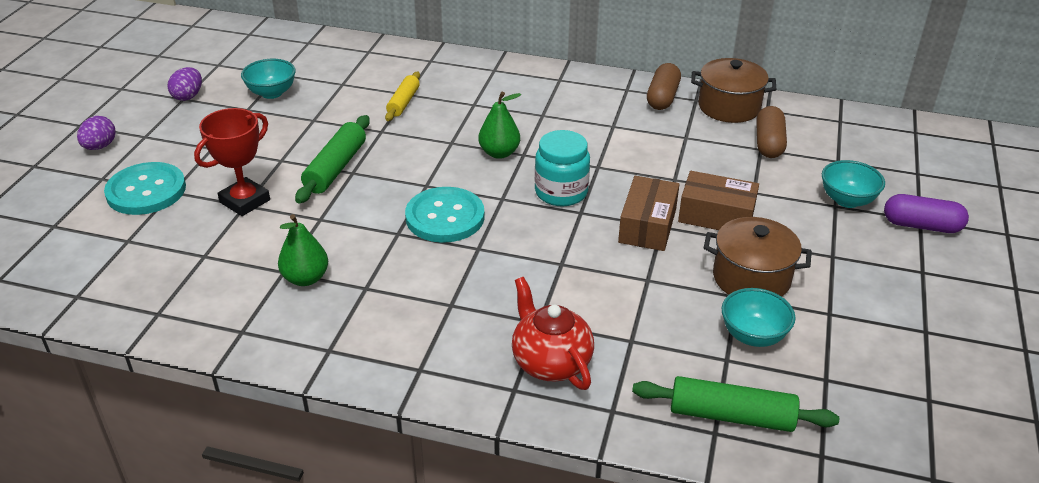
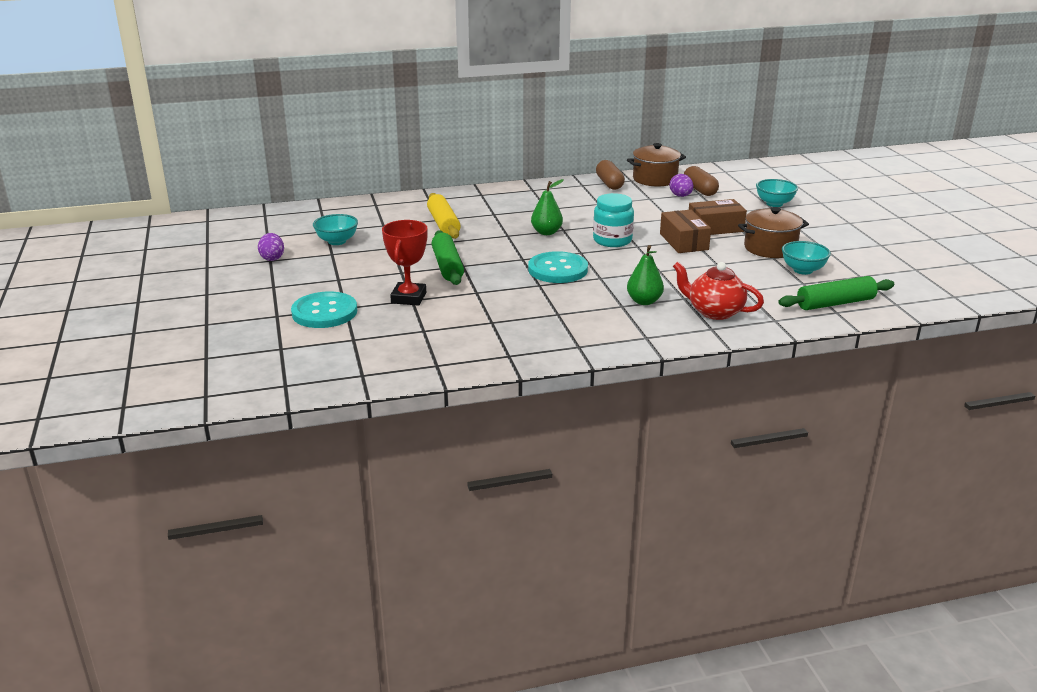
camera: 30 degrees left, 10 degrees down
purple egg [77,116,116,150] -> purple egg moved to [670,174,693,197]
green pear [278,214,328,286] -> green pear moved to [627,245,664,305]
yellow rolling pin [385,72,420,121] -> yellow rolling pin [427,193,461,239], size x1.52
purple capsule [884,194,969,233] -> none

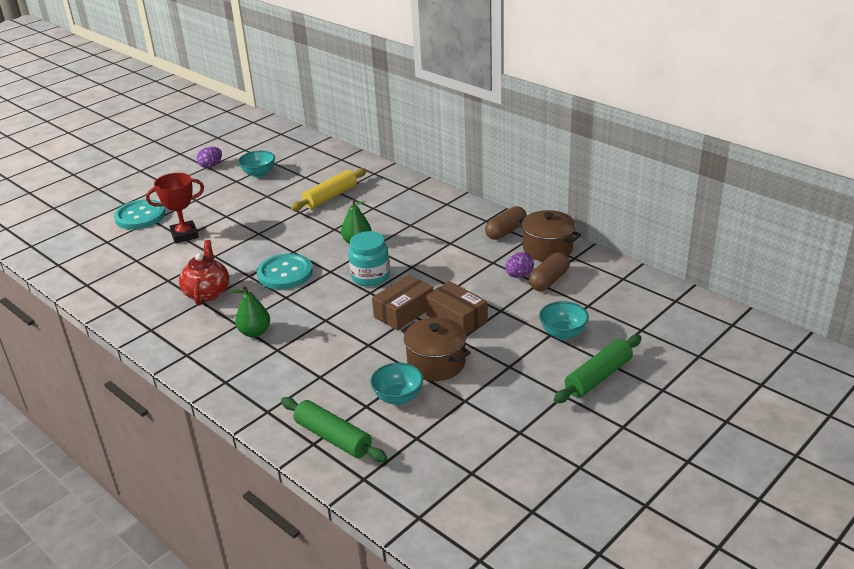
camera: 60 degrees right, 5 degrees up
green rolling pin [431,230,464,285] -> green rolling pin moved to [554,335,641,403]
red teapot [673,262,764,320] -> red teapot moved to [179,240,229,305]

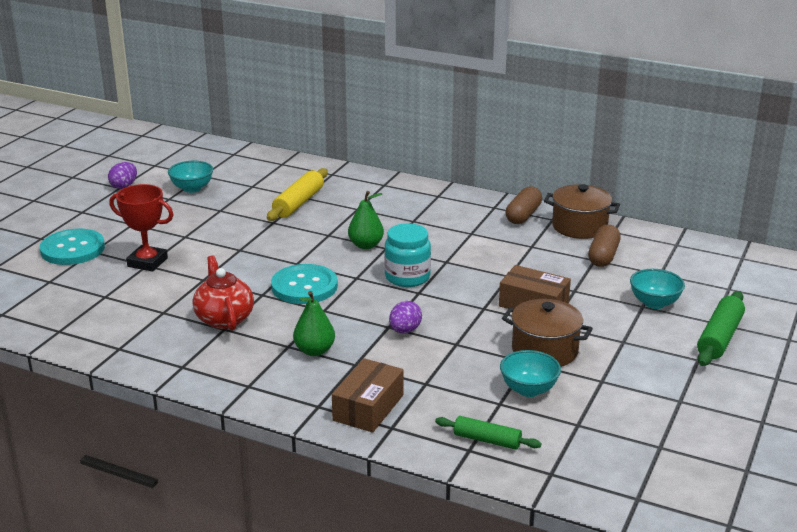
camera: 20 degrees left, 5 degrees down
red trophy [146,173,204,243] -> red trophy turned 60 degrees clockwise [109,184,174,272]
green rolling pin [281,397,387,462] -> green rolling pin [435,416,542,450], size x0.66
brown box [372,275,433,331] -> brown box moved to [332,358,403,433]
purple egg [505,252,534,278] -> purple egg moved to [389,301,422,334]

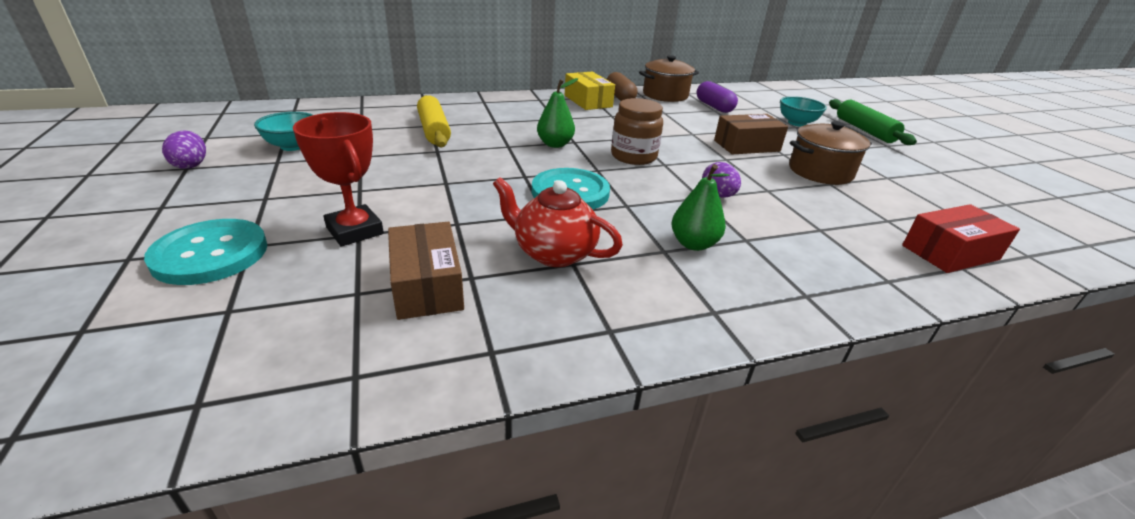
camera: 45 degrees left, 5 degrees up
red trophy [109,184,174,272] -> red trophy turned 75 degrees clockwise [293,112,384,246]
brown box [332,358,403,433] -> brown box moved to [388,222,464,320]
turquoise jar [384,223,431,287] -> brown jar [611,98,663,165]
green rolling pin [435,416,542,450] -> red box [902,204,1020,273]
turquoise bowl [500,350,561,397] -> none
brown capsule [588,225,621,267] -> purple capsule [697,81,738,113]
none -> yellow box [565,72,615,110]

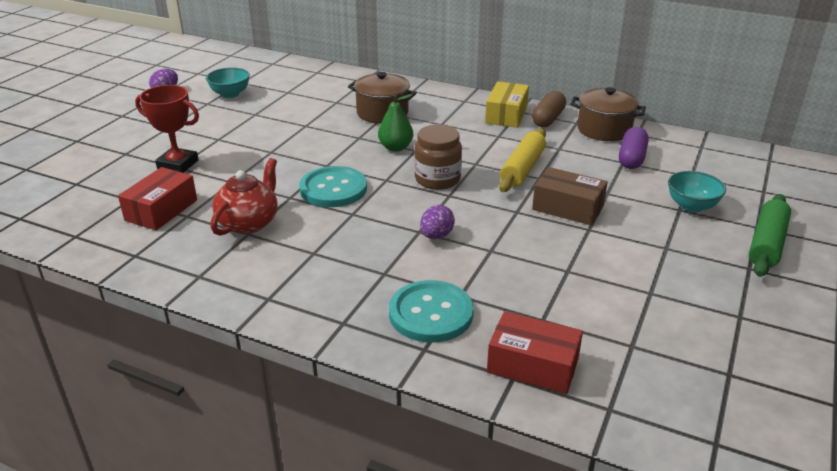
camera: 45 degrees right, 0 degrees up
turquoise button [144,219,267,285] -> turquoise button moved to [389,280,474,343]
red trophy [293,112,384,246] -> red trophy turned 75 degrees counterclockwise [135,85,199,173]
brown box [388,222,464,320] -> red box [118,167,197,230]
yellow rolling pin [417,95,451,148] -> yellow rolling pin moved to [499,128,546,192]
red teapot [493,177,623,267] -> red teapot turned 45 degrees clockwise [211,158,277,236]
green pear [672,164,730,251] -> none
brown pot [789,121,872,185] -> brown pot moved to [348,72,417,124]

